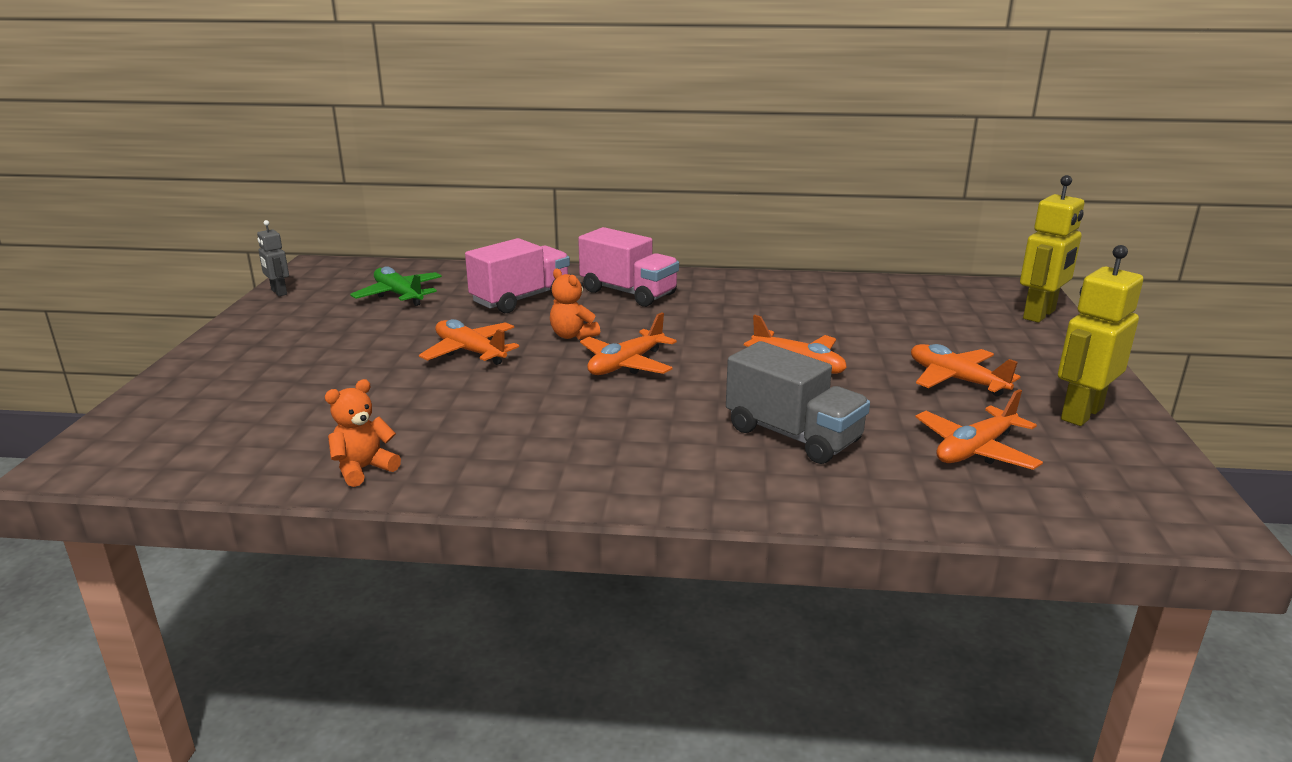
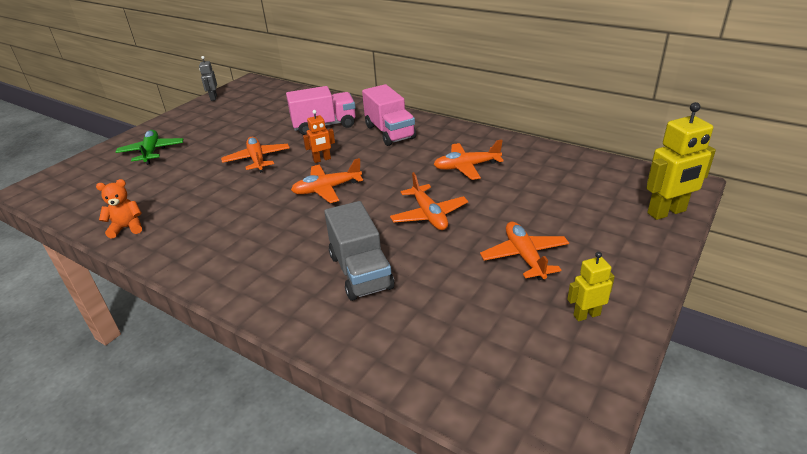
camera: 30 degrees right, 10 degrees up
green plane [350,266,442,306] -> green plane moved to [116,130,183,165]
orange teddy bear [550,269,600,340] -> orange robot [303,110,335,163]
orange plane [915,389,1043,470] -> orange plane moved to [433,140,504,180]
yellow robot [1058,245,1143,426] -> yellow robot [567,252,615,321], size x0.56

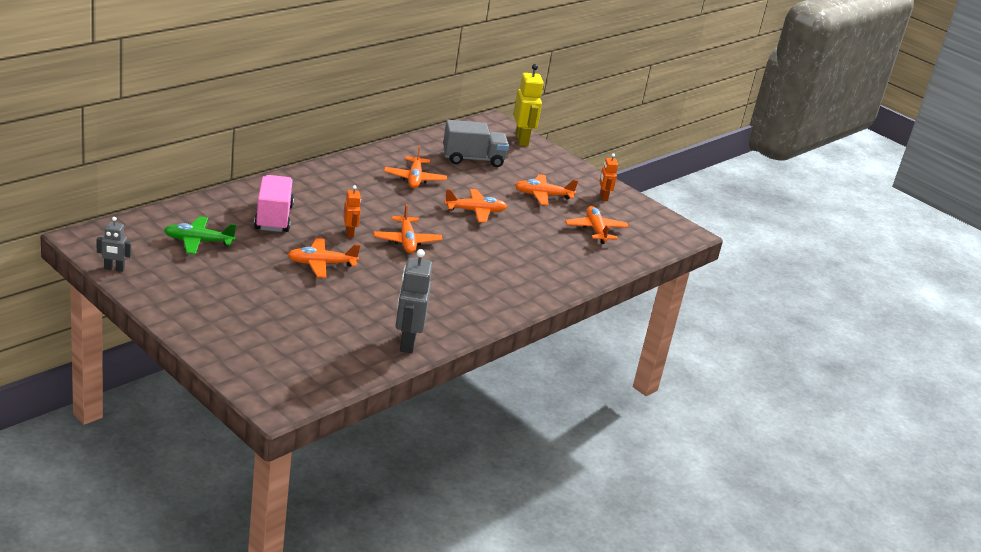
camera: 85 degrees left, 5 degrees down
orange teddy bear [96,179,142,238] -> grey robot [396,249,433,353]
green plane [116,130,183,165] -> green plane moved to [164,216,236,255]
grey truck [324,201,394,301] -> grey truck moved to [443,120,509,167]
pink truck [362,84,416,146] -> none
yellow robot [567,252,615,321] -> orange robot [599,153,618,201]
none -> orange plane [565,206,629,244]

